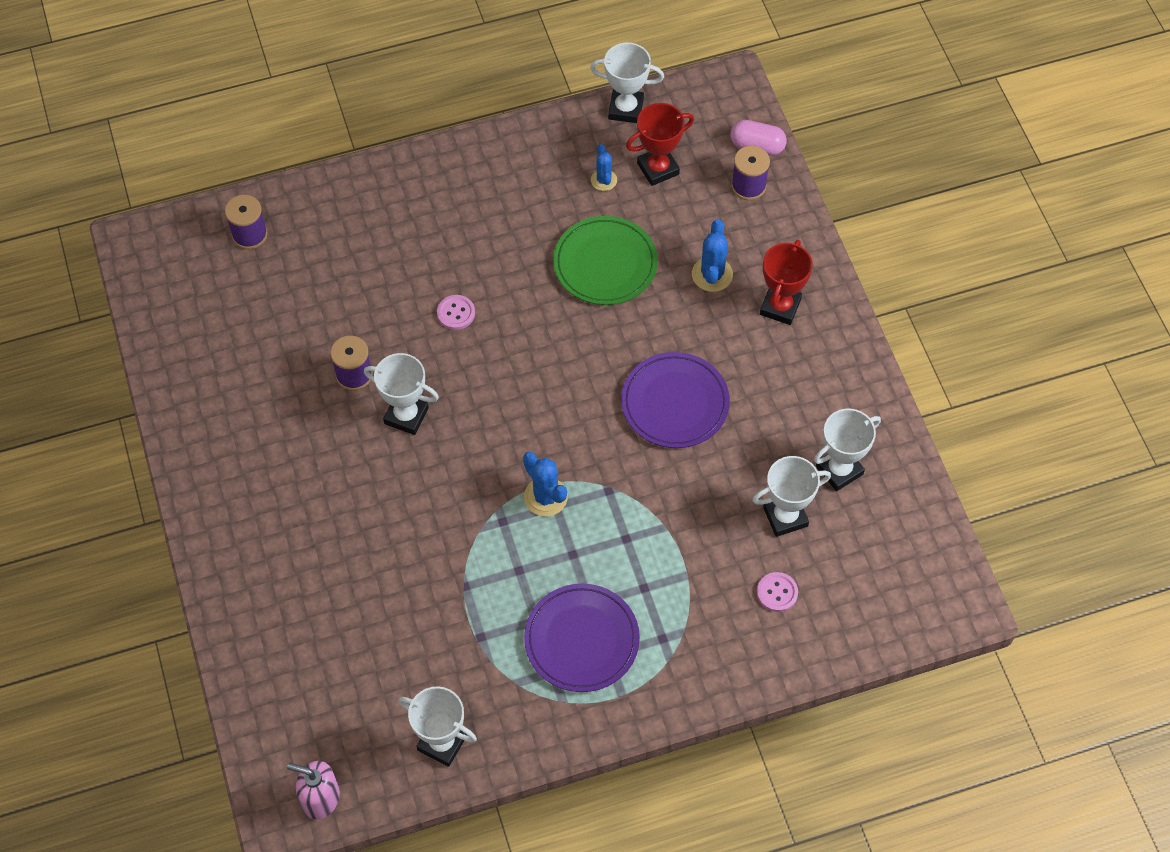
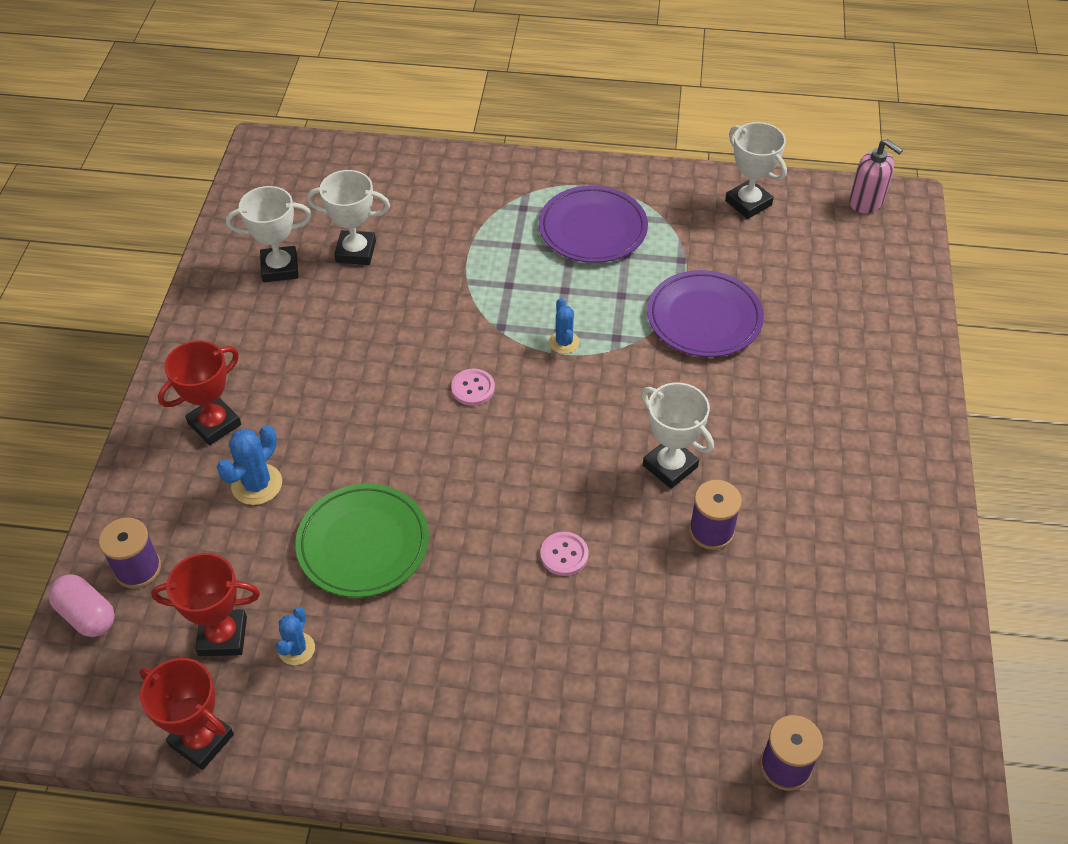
camera: 155 degrees left, 10 degrees down
blue cactus [523,452,568,516] -> blue cactus [549,298,579,354], size x0.66
white trophy [590,43,664,123] -> red trophy [139,658,234,770]
purple plate [621,352,730,448] -> purple plate moved to [647,270,764,357]
pink button [757,572,798,612] -> pink button moved to [451,368,495,406]

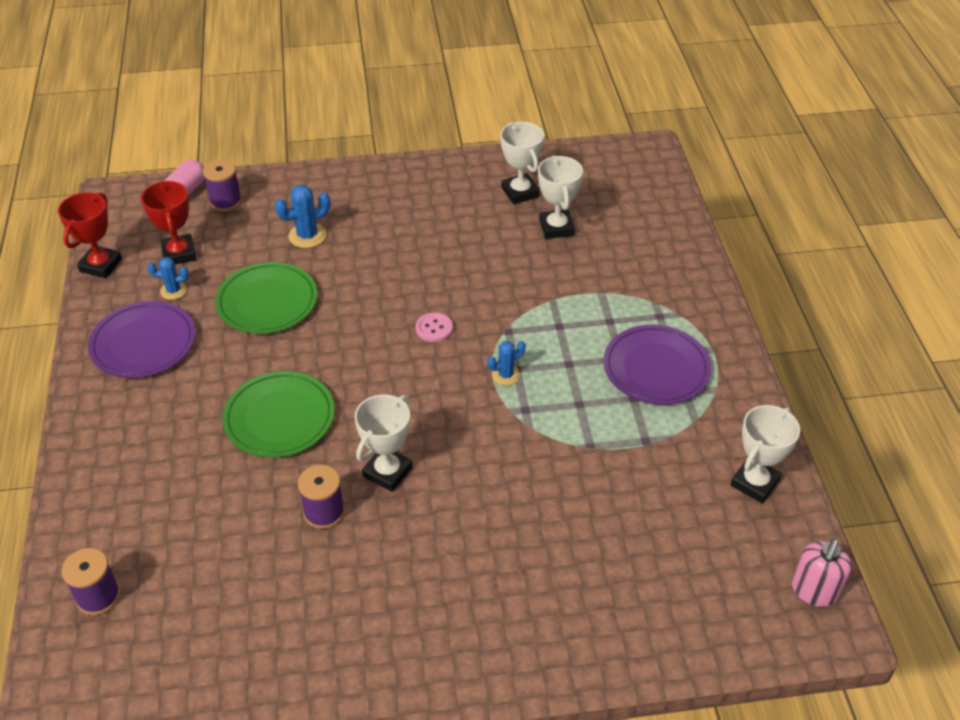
camera: 75 degrees right, 5 degrees down
red trophy [158,341,241,445] -> none
blue cactus [217,425,282,505] -> blue cactus turned 45 degrees counterclockwise [275,185,330,248]
pink button [540,532,589,576] -> green plate [222,371,335,458]
purple plate [647,270,764,357] -> purple plate moved to [88,301,195,378]

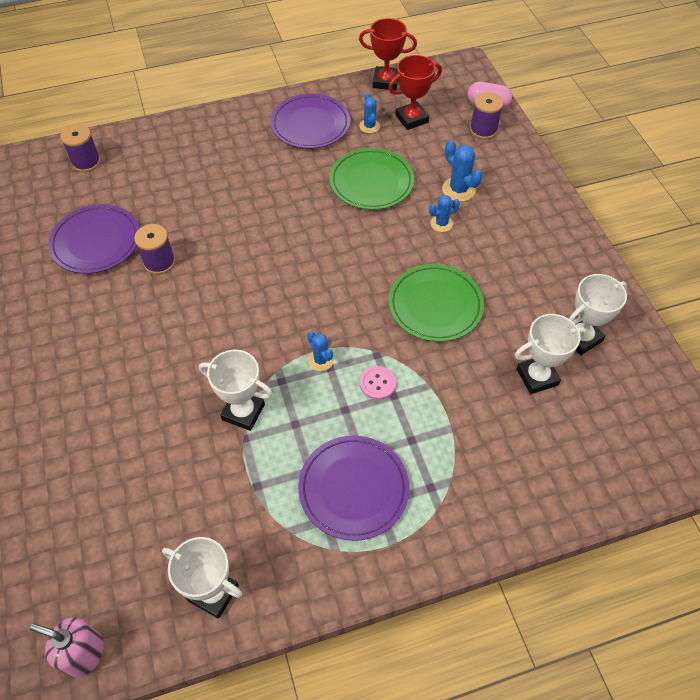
camera: 80 degrees right, 10 degrees up
green plate [222,371,335,458] -> green plate moved to [388,264,484,342]
white trophy [355,394,413,492] -> white trophy moved to [199,350,273,431]
pink button [416,312,453,342] -> pink button moved to [360,366,396,400]
none -> purple plate [48,204,140,274]
none -> blue cactus [429,195,460,232]

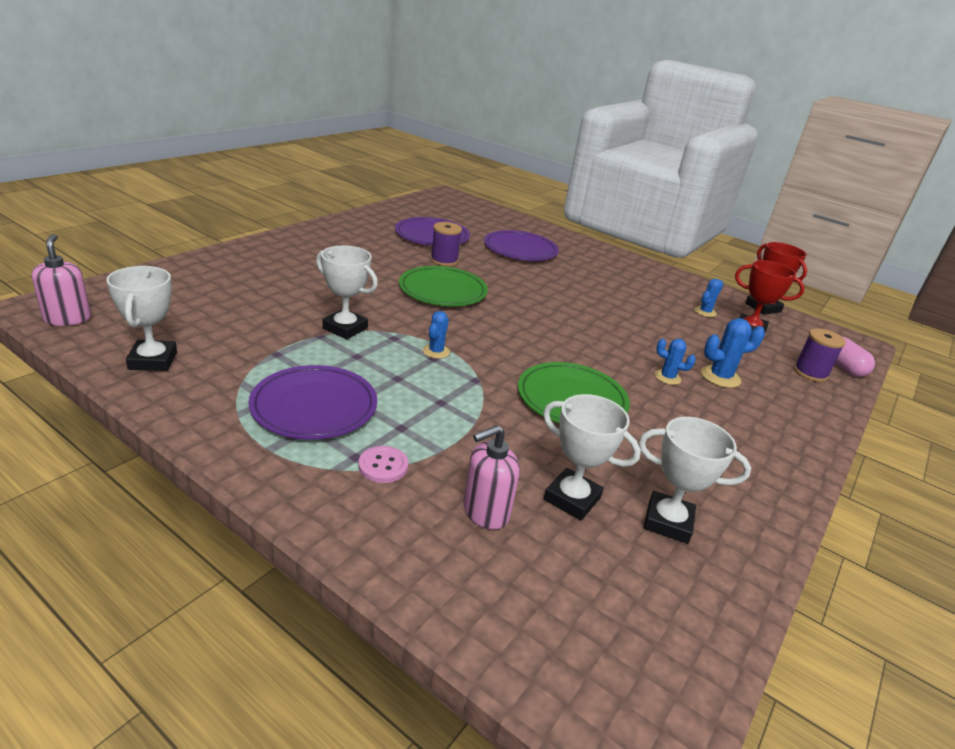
camera: 50 degrees right, 25 degrees down
purple spool [60,124,101,172] -> none
white trophy [199,350,273,431] -> white trophy turned 45 degrees counterclockwise [316,245,378,339]
purple plate [270,93,350,149] -> purple plate moved to [484,230,559,261]
green plate [329,148,414,210] -> green plate moved to [399,266,488,306]
pink button [360,366,396,400] -> pink button moved to [358,446,408,483]
blue cactus [442,140,483,202] -> blue cactus turned 60 degrees clockwise [701,318,765,388]
none -> pink soap dispenser [464,425,520,530]

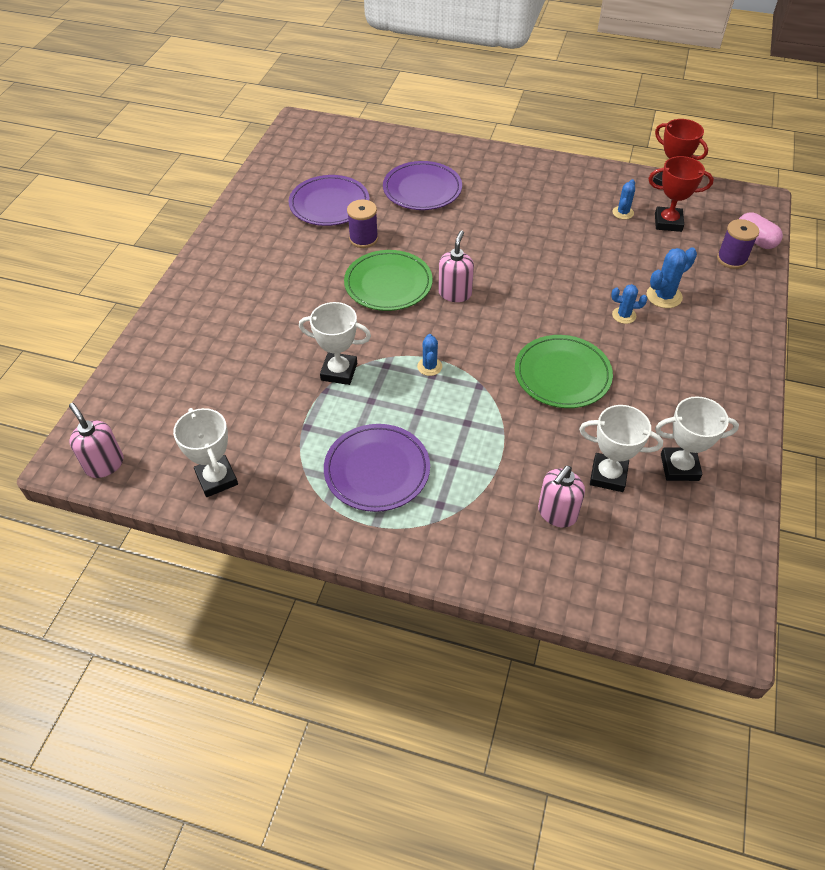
camera: 15 degrees left, 20 degrees up
pink button [358,446,408,483] -> none
none -> pink soap dispenser [438,231,474,302]

